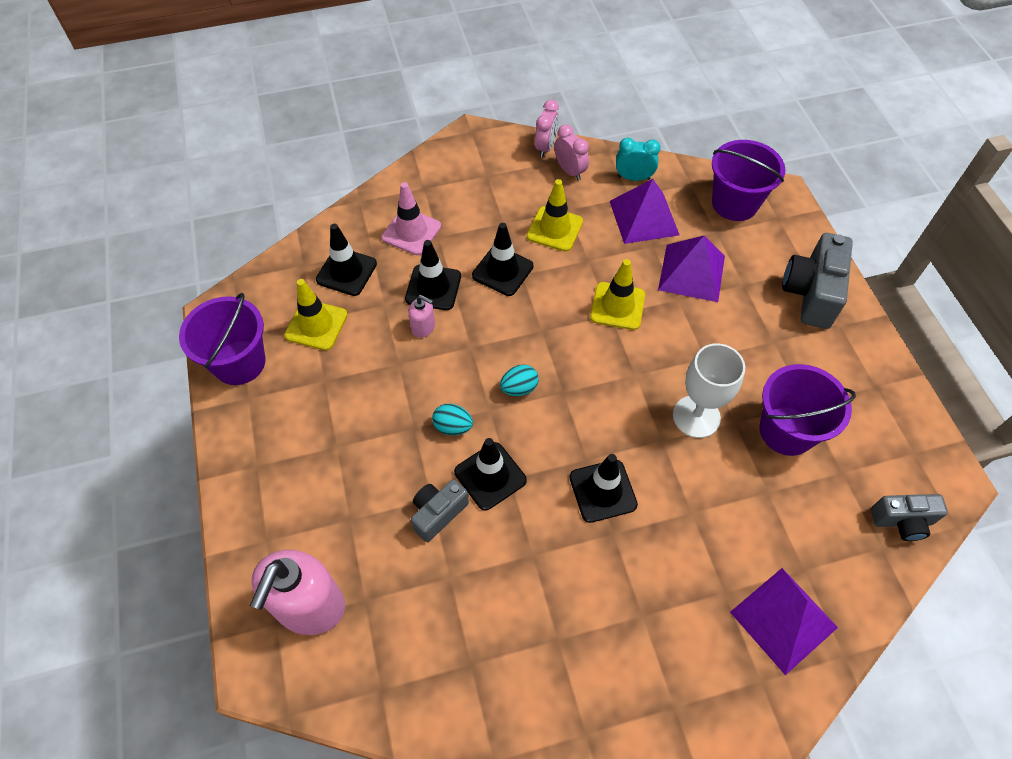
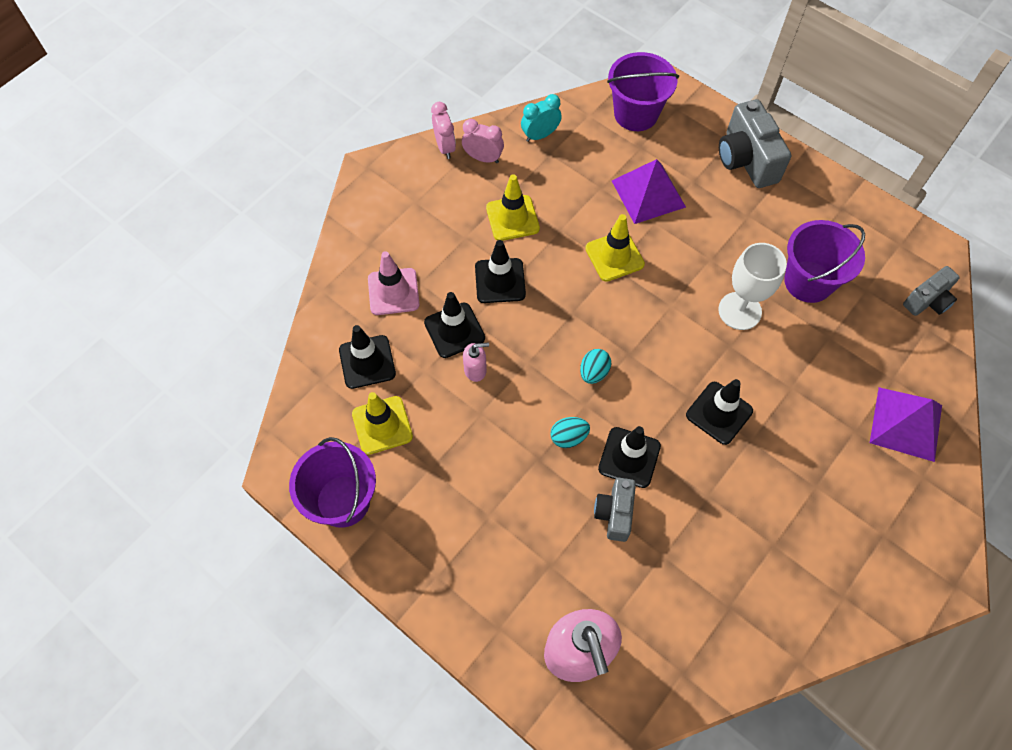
camera: 35 degrees left, 5 degrees up
purple pyramid [610,179,680,244] -> none

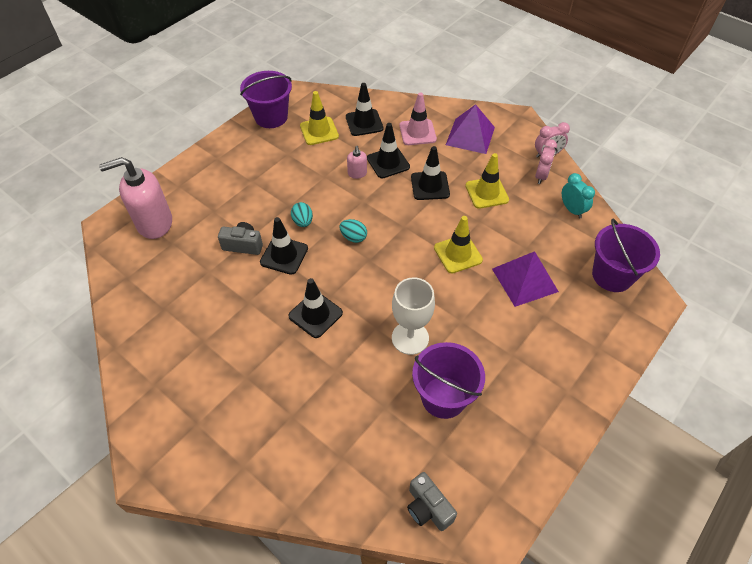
camera: 90 degrees right, 10 degrees down
grey camera [719,99,791,188] -> none
purple pyramid [870,387,942,462] -> purple pyramid moved to [446,104,495,154]

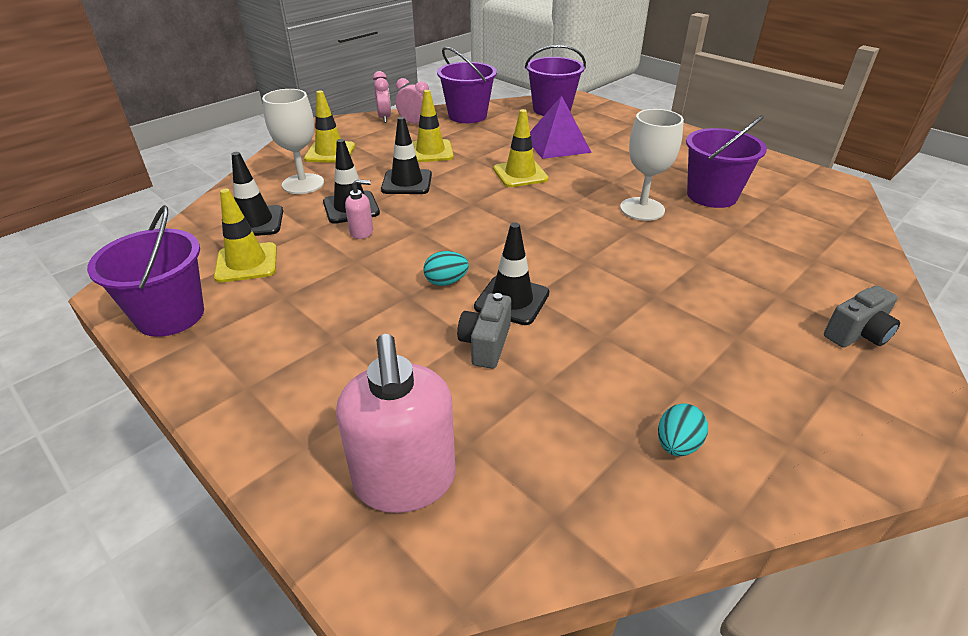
camera: 85 degrees left, 15 degrees down
black traffic cone [288,278,343,338] -> none
turquoise egg [340,219,367,243] -> turquoise egg moved to [658,403,708,456]
pink traffic cone [399,92,437,145] -> white goblet [262,89,324,194]
grey camera [407,472,457,531] -> grey camera moved to [824,285,900,348]
purple pyramid [446,104,495,154] -> yellow traffic cone [304,91,355,163]
turquoise clock [562,173,595,219] -> purple bucket [437,47,497,123]

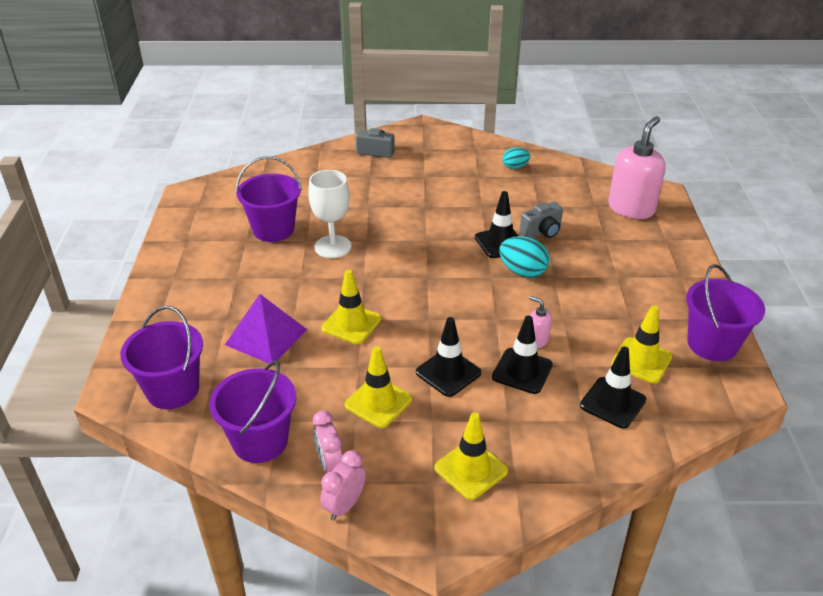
camera: 135 degrees left, 0 degrees up
white goblet [262,89,324,194] -> none
turquoise egg [423,251,469,286] -> turquoise egg [499,236,550,278], size x1.56

